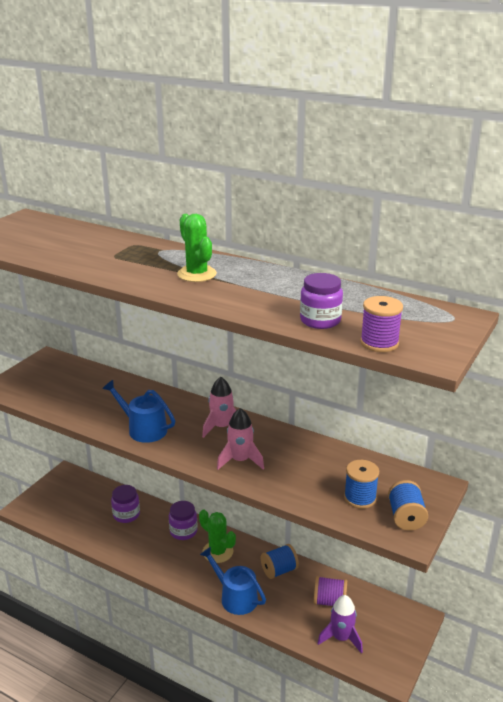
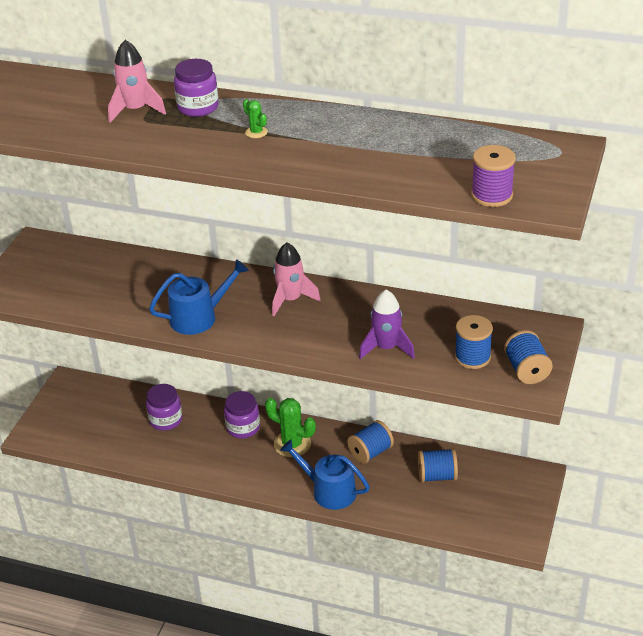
camera: 10 degrees left, 10 degrees up
blue watering can [102,380,175,443] -> blue watering can turned 135 degrees clockwise [149,259,249,335]
green cactus [177,214,217,282] -> green cactus [243,99,268,138], size x0.49
pink rocket [217,408,264,470] -> pink rocket moved to [108,40,166,123]
purple jar [300,273,343,329] -> purple jar moved to [174,59,219,117]
purple spool [314,576,347,606] -> blue spool [418,448,458,483]
purple rocket [317,595,363,653] -> purple rocket moved to [359,290,415,360]

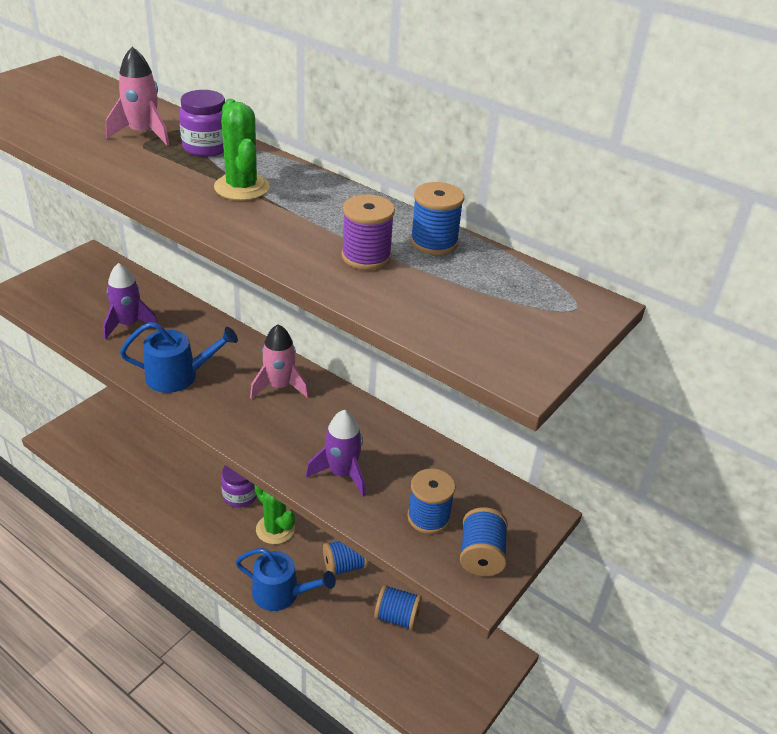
camera: 15 degrees right, 0 degrees up
purple jar [146,384,182,431] -> none
green cactus [243,99,268,138] -> green cactus [214,99,270,201], size x2.06
blue watering can [280,439,370,510] -> blue watering can turned 150 degrees clockwise [236,548,336,611]
purple spool [471,145,516,207] -> purple spool moved to [341,194,395,270]
none -> purple rocket [103,263,158,340]
none -> blue spool [410,182,464,255]

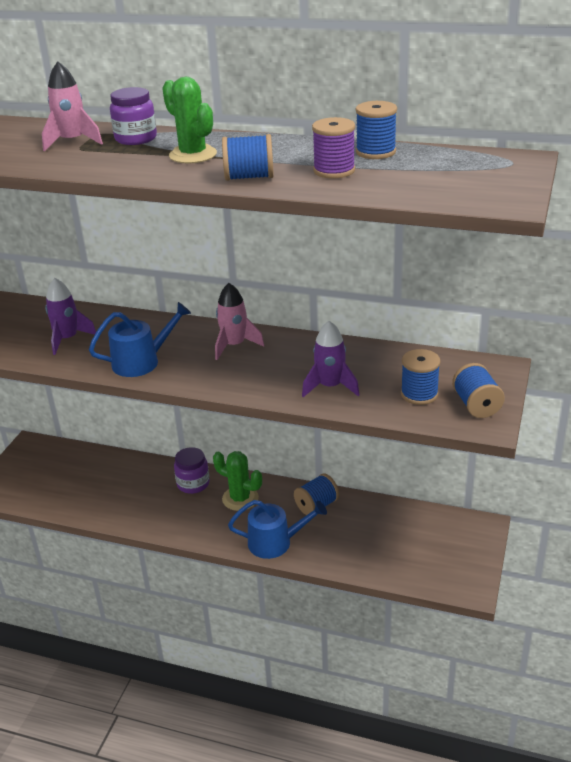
camera: 15 degrees left, 5 degrees down
blue spool [374,585,422,630] -> blue spool moved to [222,134,274,181]

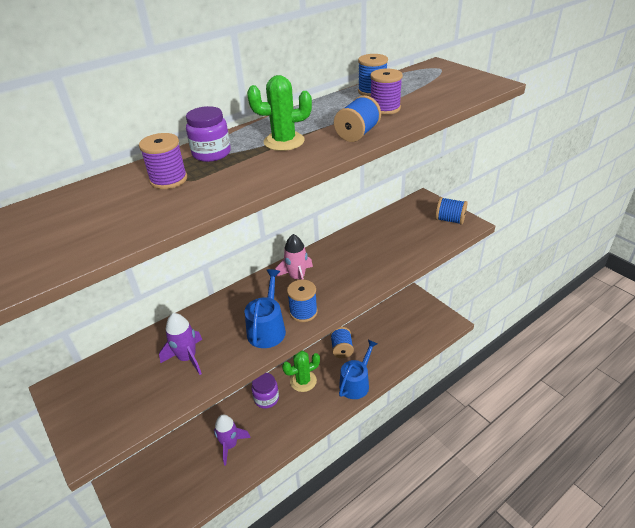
camera: 55 degrees left, 5 degrees up
pink rocket [42,61,103,152] -> purple spool [139,133,187,189]
purple rocket [302,321,360,397] -> purple rocket moved to [214,415,251,465]
blue spool [401,349,441,405] -> blue spool moved to [287,280,318,322]

